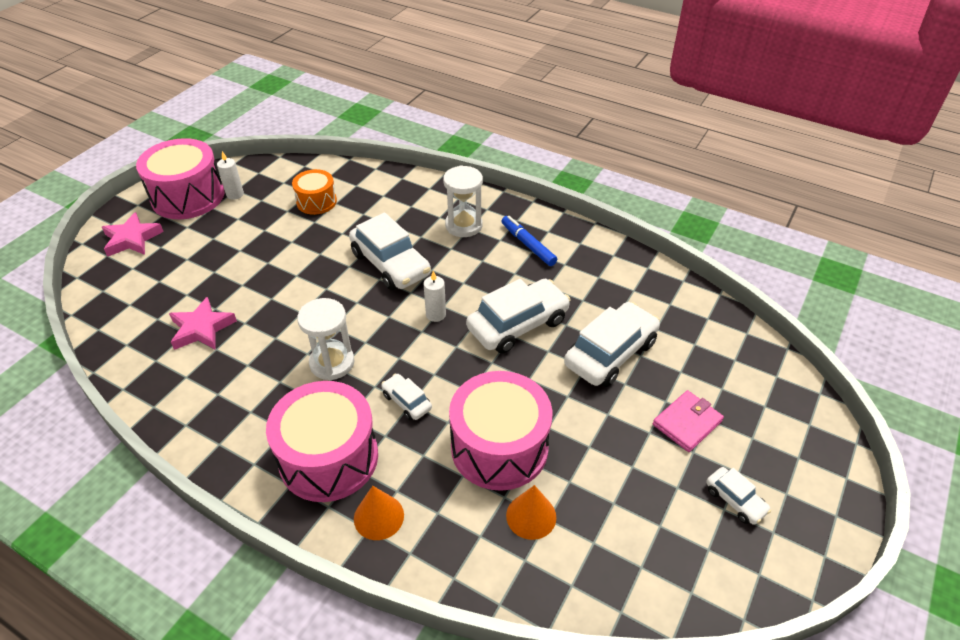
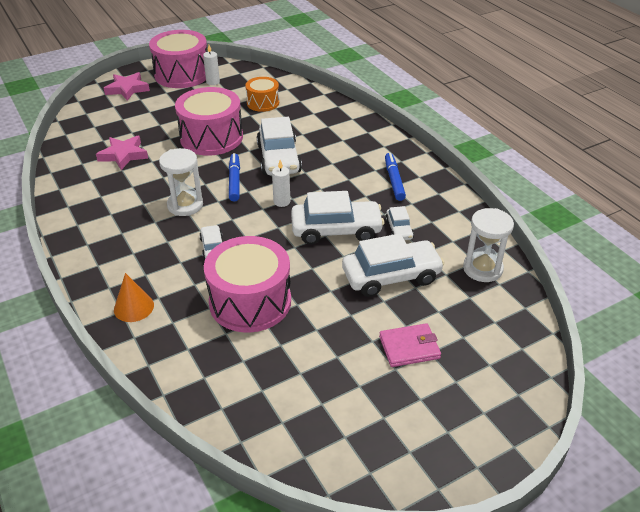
camera: 30 degrees right, 5 degrees down
pink drum [266,381,378,502] -> pink drum moved to [175,87,243,156]
white hourglass [443,165,483,237] -> white hourglass moved to [463,208,514,282]
orange cone [506,485,556,540] -> none
white car [706,467,771,525] -> white car moved to [385,206,414,240]
none -> blue marker [229,153,240,202]

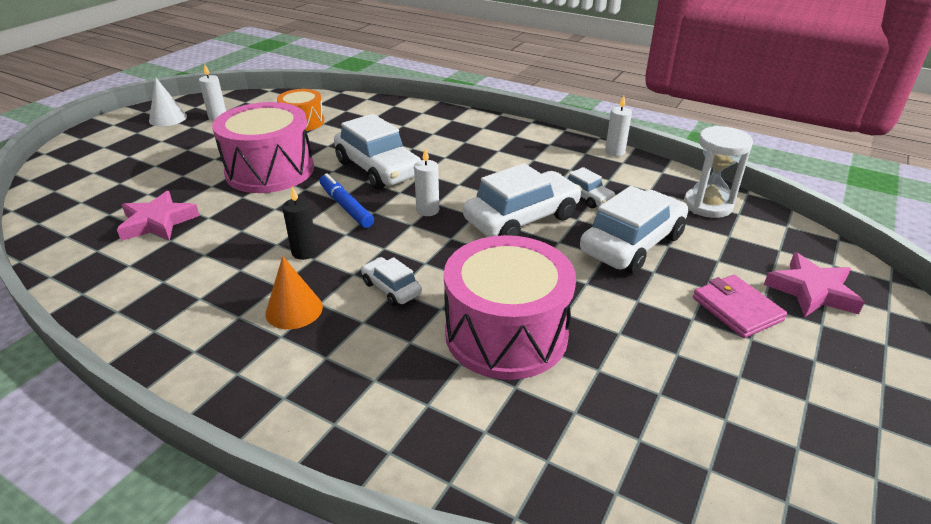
camera: 30 degrees left, 5 degrees down
pink star [104,72,150,101] -> pink star moved to [764,252,865,317]
orange cone [114,273,154,322] -> orange cone moved to [265,256,323,329]
pink drum [149,30,207,88] -> white cone [149,77,187,126]
white hourglass [159,148,203,216] -> black candle [282,186,317,260]
pink wallet [379,323,441,367] -> pink wallet turned 75 degrees counterclockwise [693,275,787,338]
blue marker [385,153,406,201] -> none
none -> white candle [605,96,632,156]

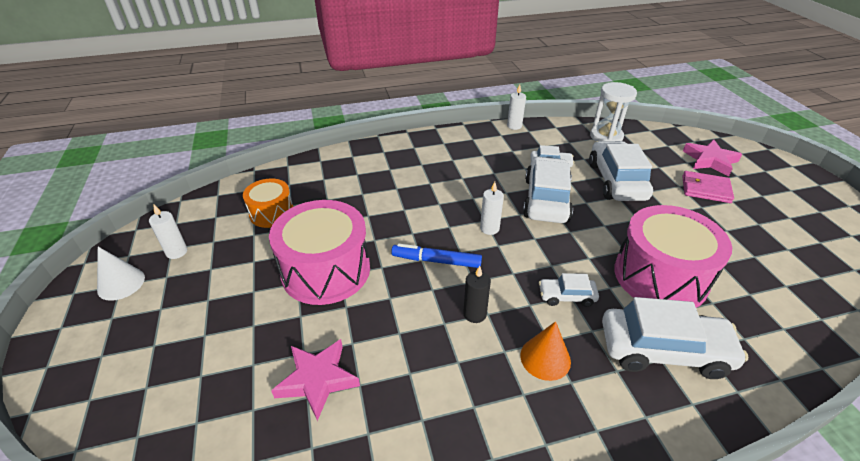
camera: 45 degrees left, 5 degrees up
white car [334,114,421,190] -> white car moved to [602,297,748,379]

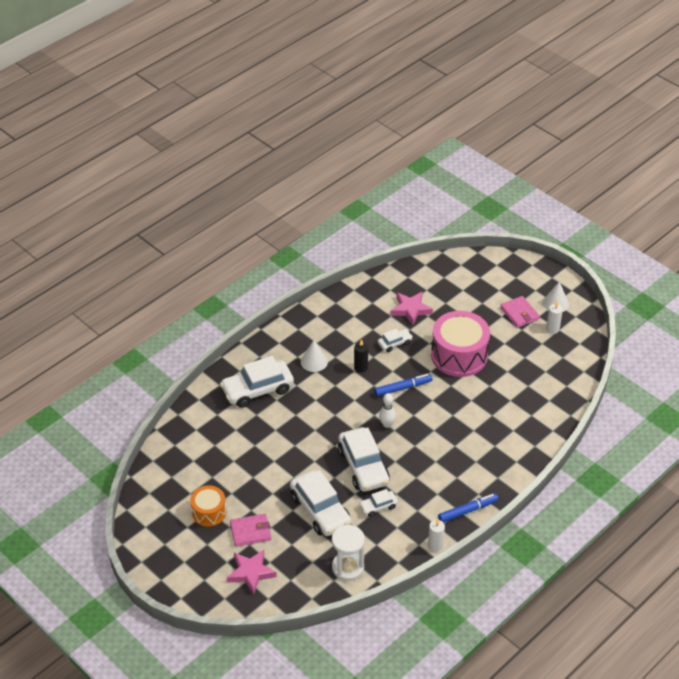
camera: 150 degrees right, 5 degrees up
orange drum [243,178,293,228] -> orange drum moved to [190,485,226,527]
white candle [480,182,504,235] -> white bowling pin [379,393,396,428]
orange cone [520,321,571,381] -> white cone [301,340,328,372]
white car [539,273,599,307] -> white car moved to [378,329,413,352]
pink drum [614,205,732,308] -> none
none -> blue marker [438,493,498,522]
none -> pink wallet [500,296,540,328]

